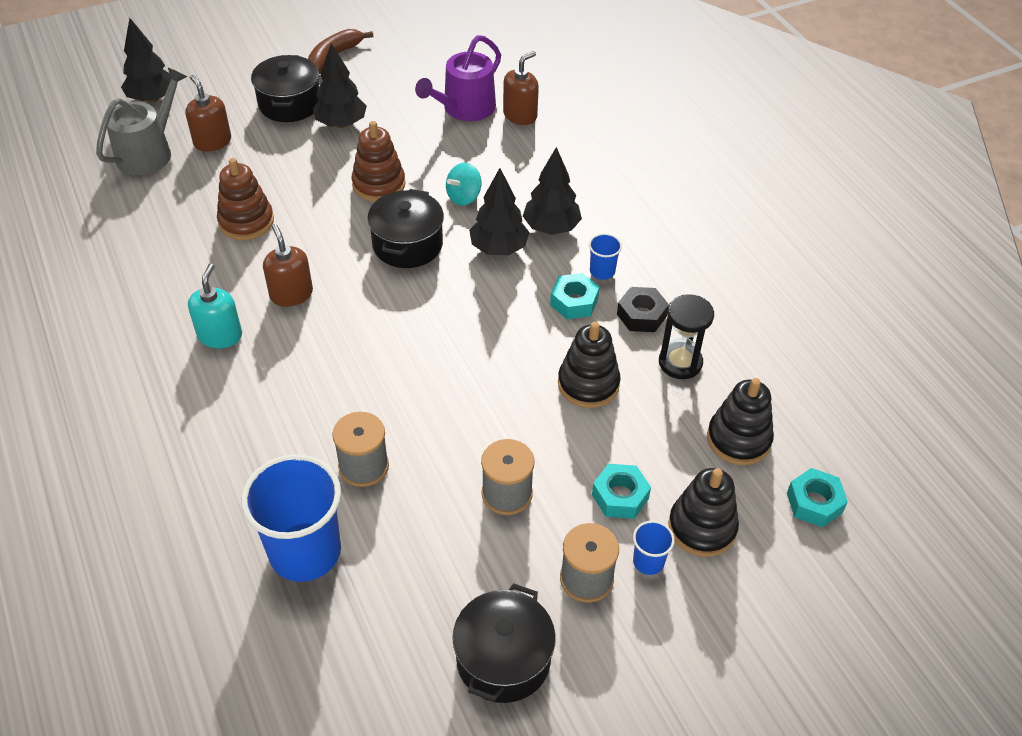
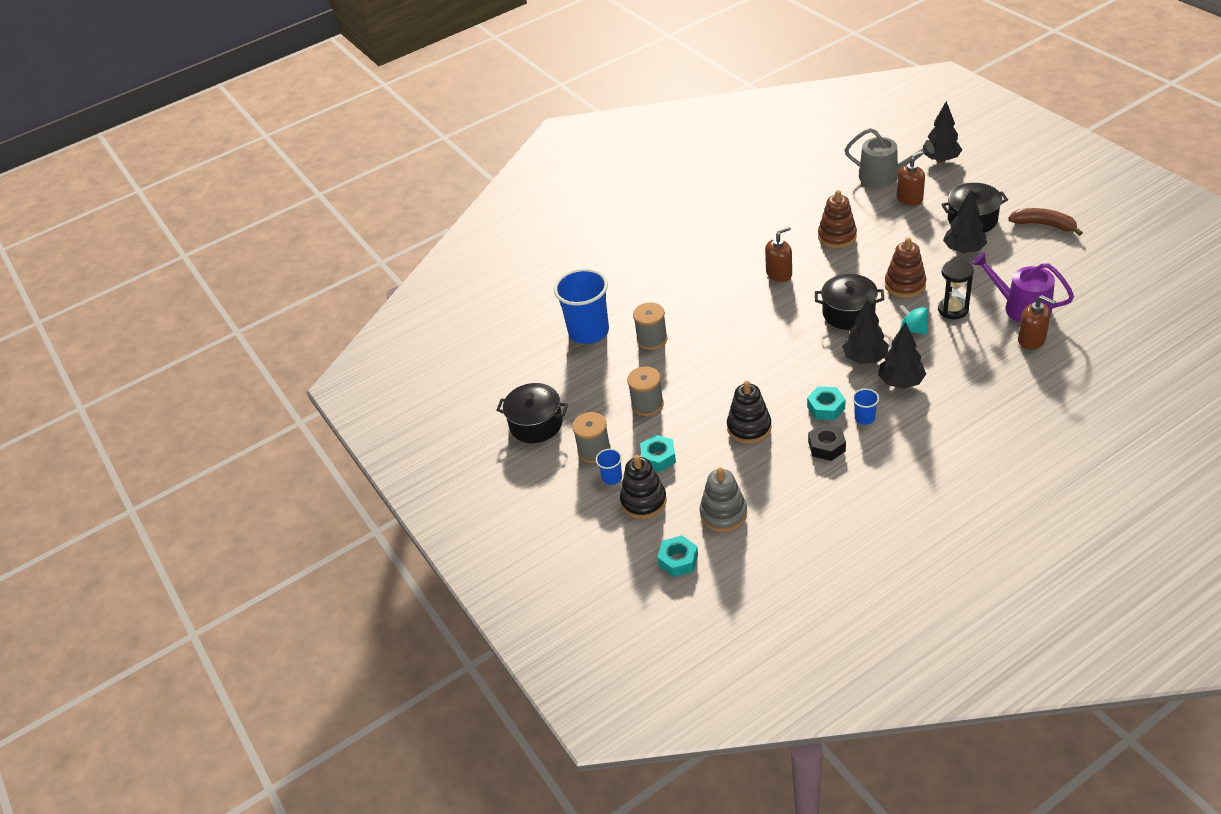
camera: 90 degrees right, 5 degrees down
turquoise soap dispenser [188,264,242,348] -> none
black hourglass [659,294,714,379] -> black hourglass moved to [938,260,974,319]
black stacking toy [707,378,774,465] -> grey stacking toy [700,467,747,532]

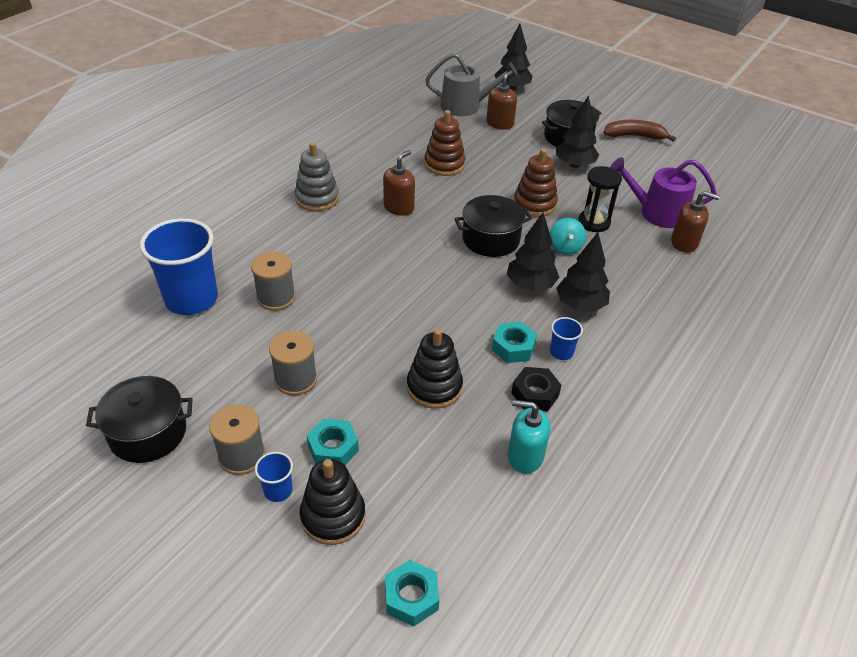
camera: 30 degrees left, 0 degrees up
grey stacking toy [700,467,747,532] -> grey stacking toy moved to [294,142,339,211]
turquoise spinning top [899,305,928,334] -> turquoise spinning top turned 105 degrees counterclockwise [550,218,586,255]
none -> turquoise soap dispenser [508,400,550,474]

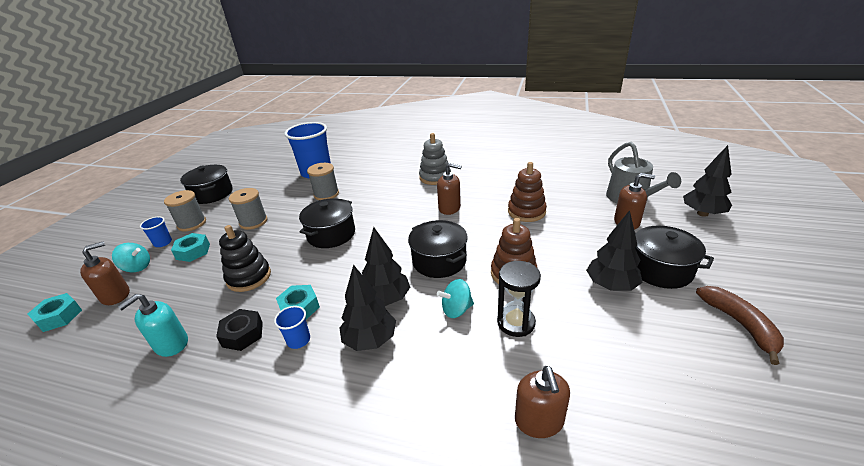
camera: 75 degrees right, 10 degrees down
black stacking toy [300,459,366,545] -> turquoise spinning top [112,243,150,272]
turquoise soap dispenser [508,400,550,474] -> turquoise soap dispenser turned 135 degrees counterclockwise [117,294,188,357]
purple watering can [610,157,716,228] -> none
none -> brown soap dispenser [80,241,130,305]
none -> black pot [299,198,355,248]

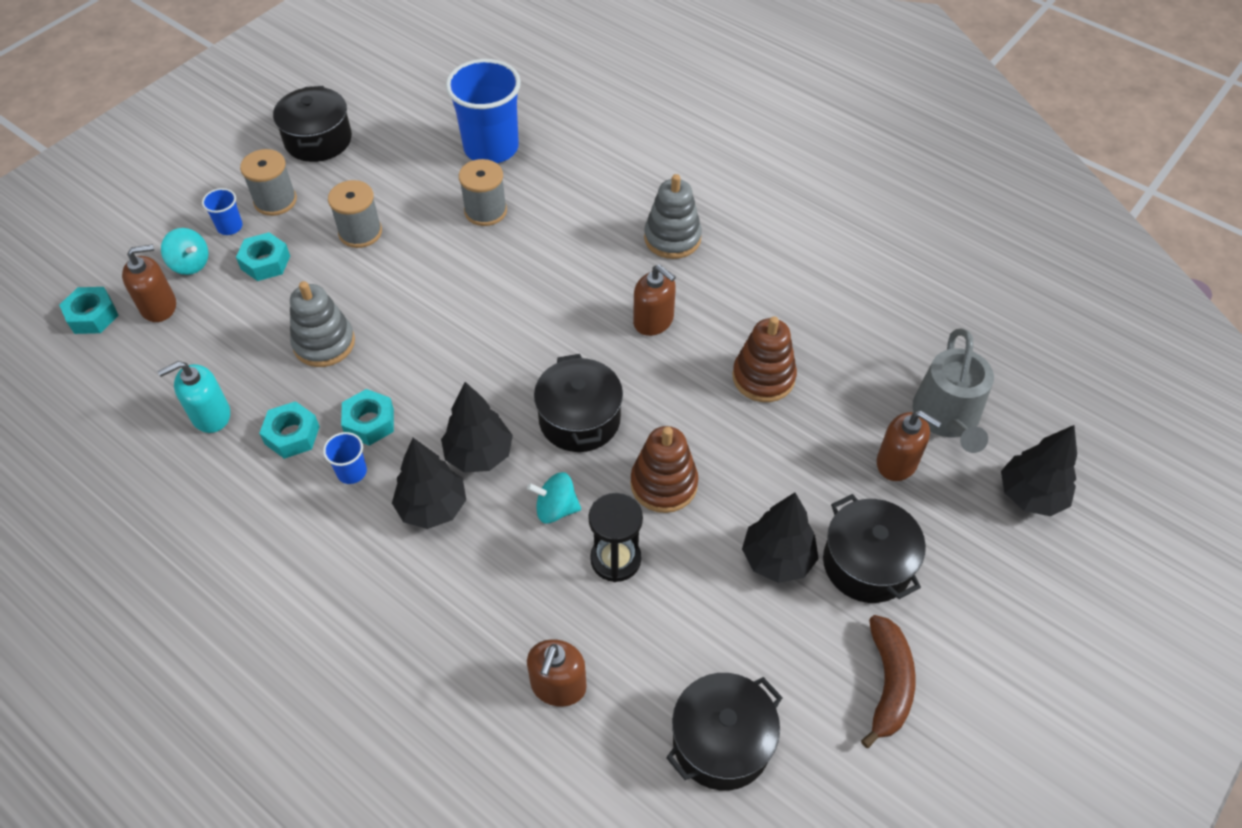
camera: 20 degrees right, 20 degrees up
black nut [216,309,263,351] -> turquoise nut [259,401,320,459]
black stacking toy [219,225,271,292] -> grey stacking toy [290,281,355,367]
black pot [299,198,355,248] -> black pot moved to [666,673,783,791]

